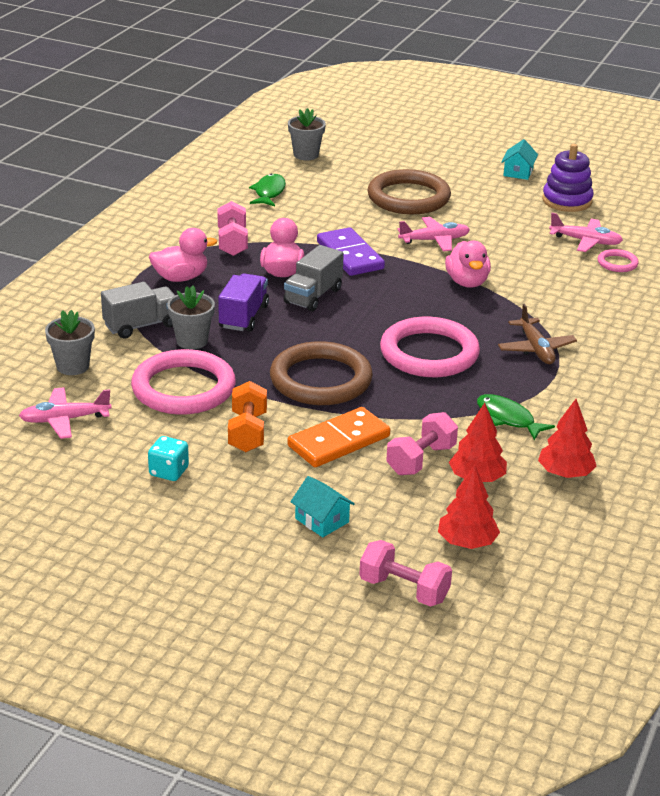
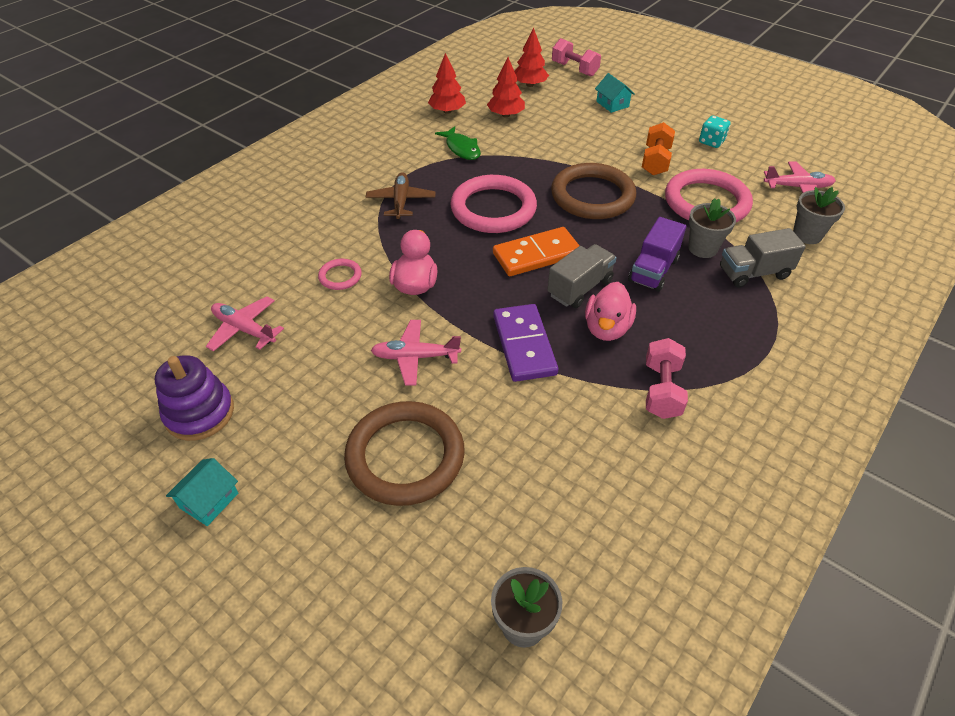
camera: 165 degrees left, 15 degrees up
pink duck [149,228,217,282] -> none
green fish [249,174,286,206] -> none
orange domino [288,407,390,467] -> orange domino moved to [493,227,579,276]
pink dumbbell [386,412,458,475] -> none
pink ring [598,249,639,272] -> pink ring moved to [318,259,362,290]

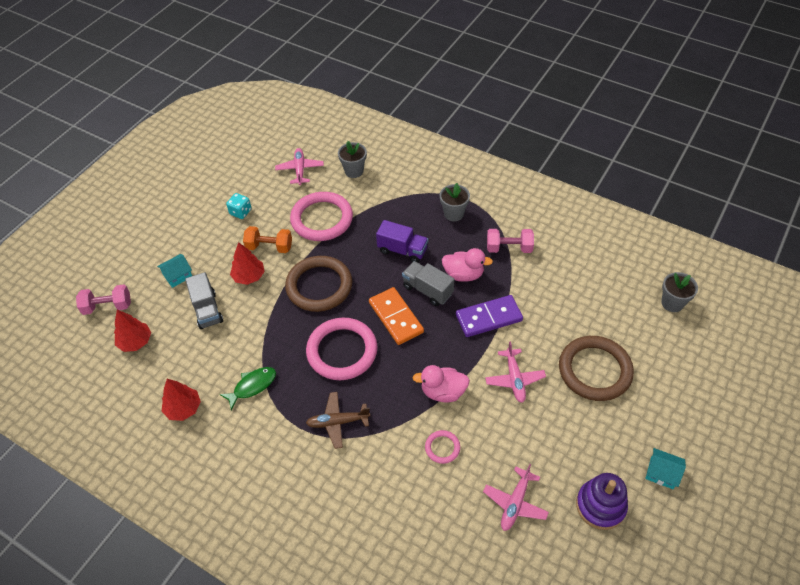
camera: 95 degrees left, 5 degrees up
red tree [487,57,525,117] -> red tree moved to [230,242,265,285]
pink dumbbell [552,38,601,77] -> pink dumbbell turned 45 degrees clockwise [76,284,131,315]
grey flower pot [688,198,736,258] -> grey flower pot moved to [440,183,470,221]
grey truck [720,228,806,288] -> grey truck moved to [185,272,223,329]

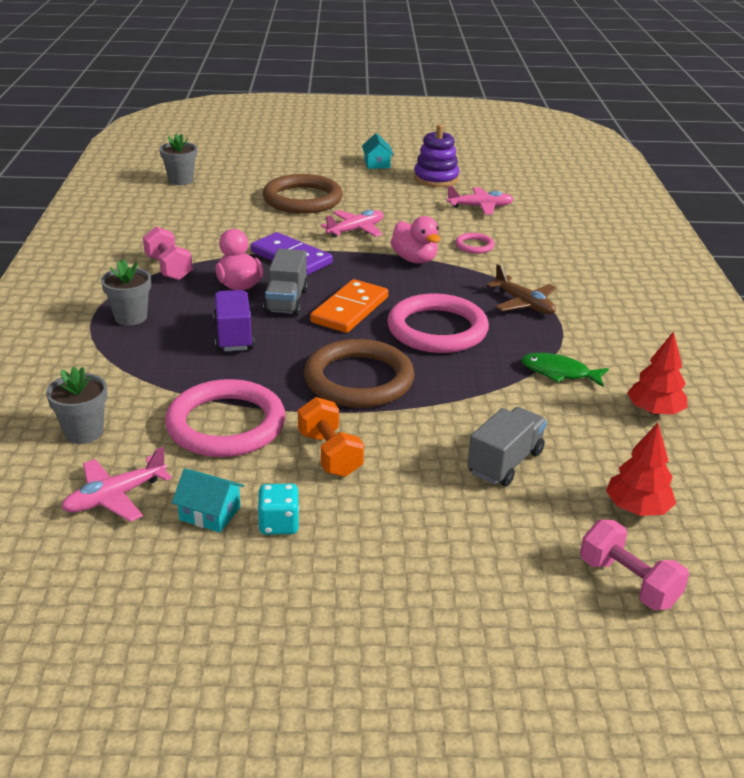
camera: 125 degrees left, 20 degrees down
turquoise house [157,254,192,288] -> turquoise house moved to [172,468,244,532]
red tree [230,242,265,285] -> none

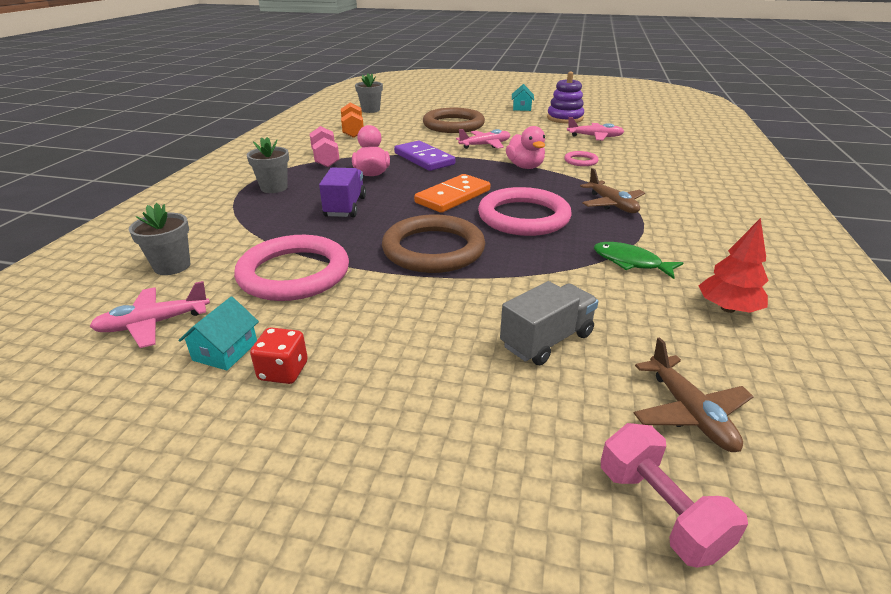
camera: 15 degrees right, 0 degrees up
turquoise house [172,468,244,532] -> turquoise house turned 75 degrees clockwise [178,297,259,371]
turquoise dice [257,484,299,535] -> red dice [250,327,308,384]
grey truck [264,249,308,316] -> none
orange dumbbell [298,397,364,477] -> orange dumbbell moved to [341,102,364,138]
red tree [606,423,676,516] -> brown plane [634,337,754,452]

